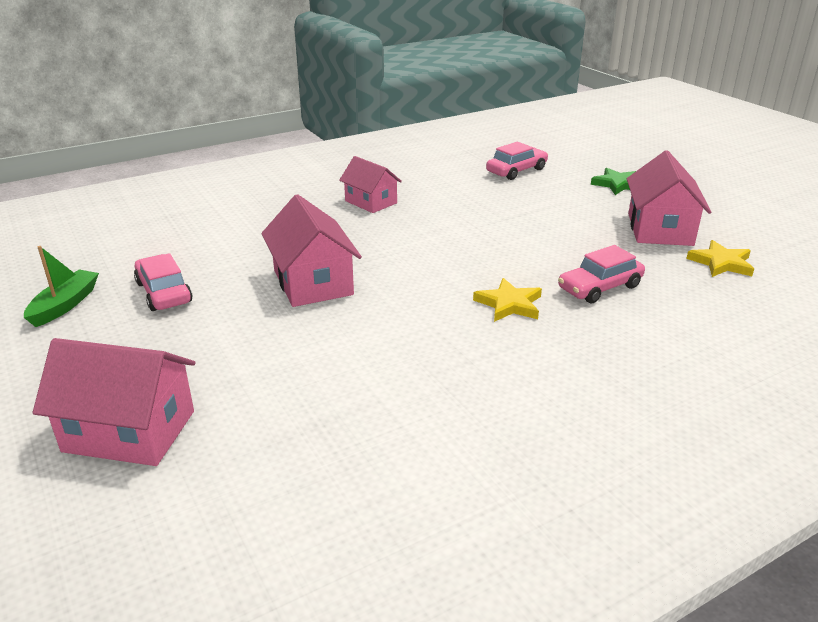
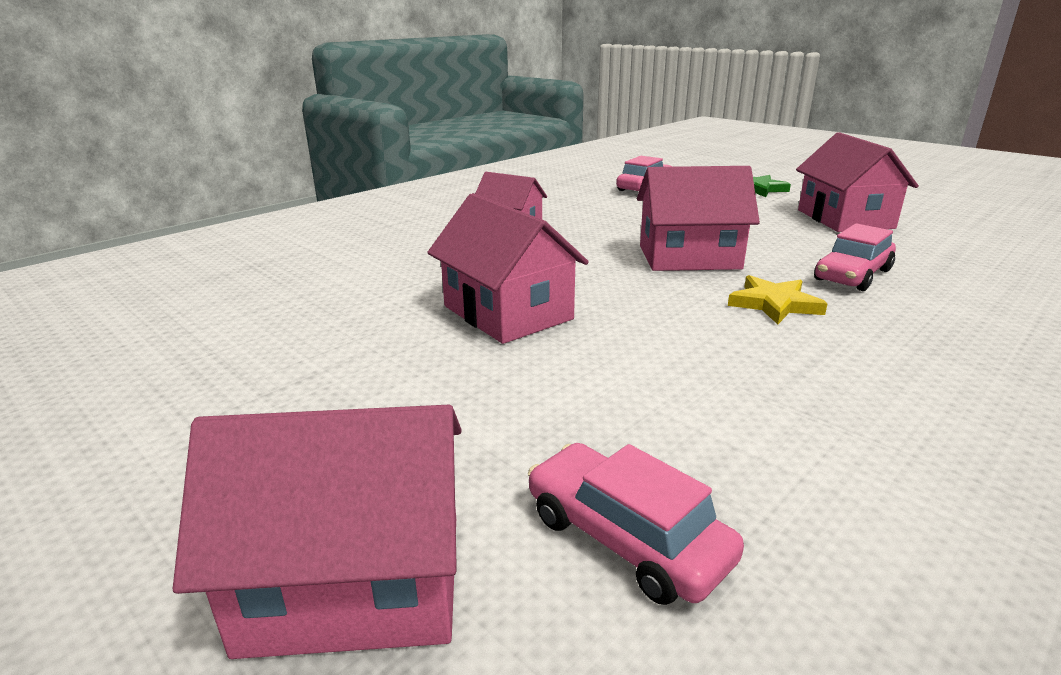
camera: 15 degrees left, 5 degrees down
green boat [24,246,99,327] -> none
pink car [134,253,192,311] -> pink car moved to [528,443,744,605]
yellow star [686,240,754,277] -> none
none -> pink house [637,166,760,271]

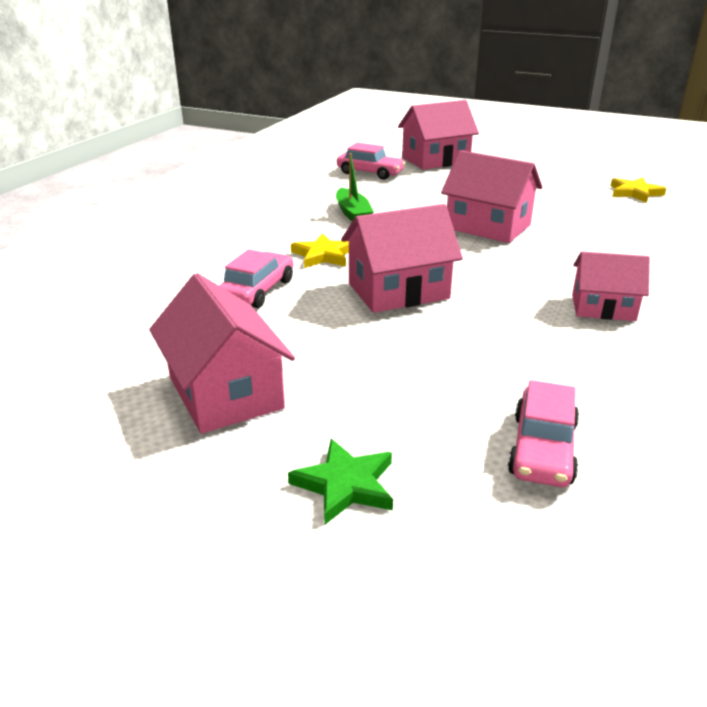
camera: 160 degrees right, 5 degrees up
none -> green boat [336,153,374,221]
none -> yellow star [610,178,667,203]

